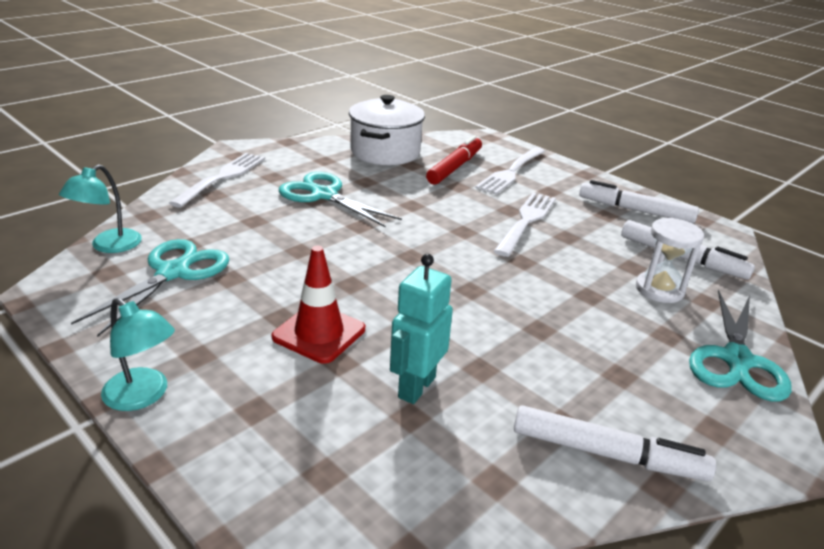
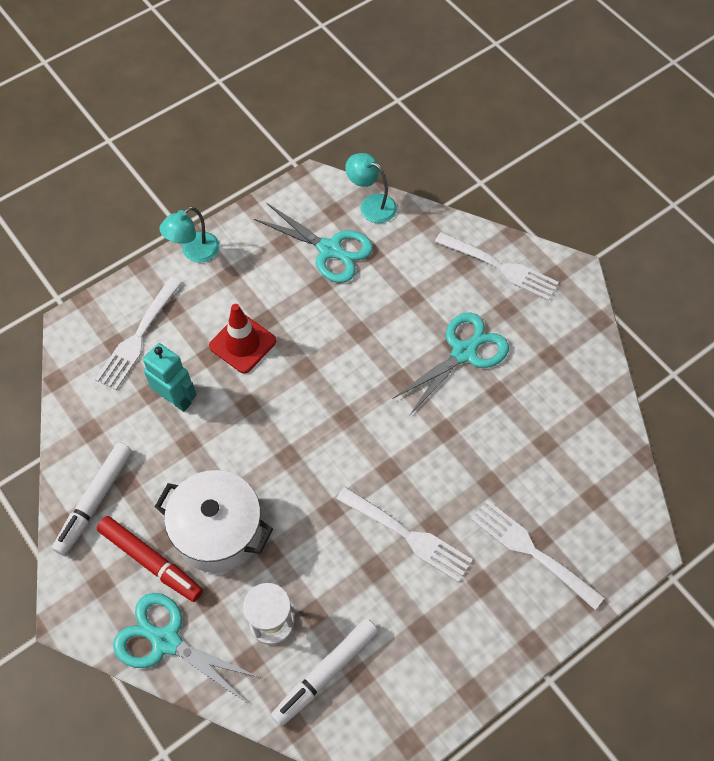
camera: 100 degrees right, 30 degrees up
white pot [349,95,425,165] -> white pot moved to [155,470,273,573]
red marker [426,135,482,185] -> red marker moved to [97,516,203,602]
white marker [579,180,699,224] -> none
none -> white fork [95,277,182,390]

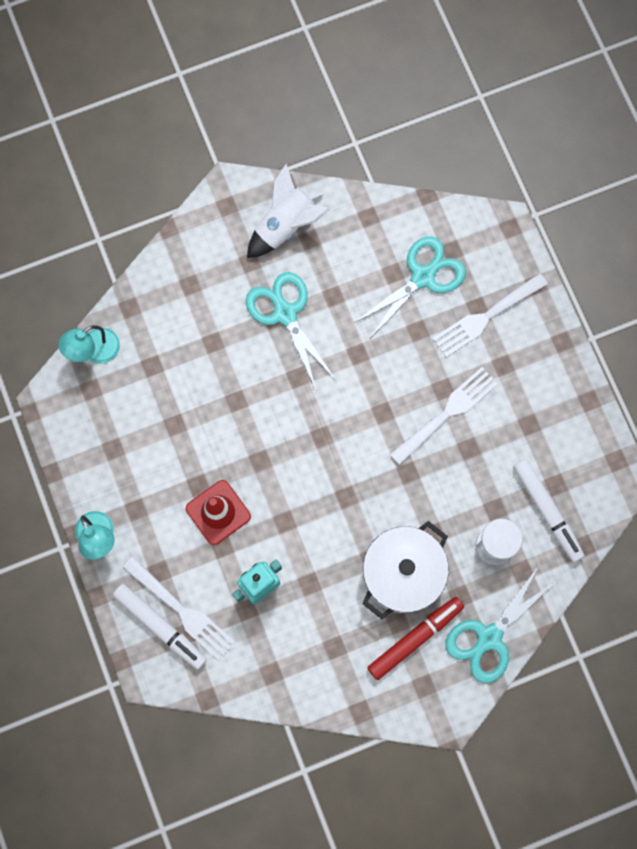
camera: 75 degrees left, 15 degrees up
white marker [52,443,132,556] -> white marker moved to [113,584,207,670]
turquoise scissors [254,203,373,283] -> turquoise scissors moved to [354,236,466,338]
white fork [435,232,559,301] -> none
none -> white rocket [247,164,330,258]

